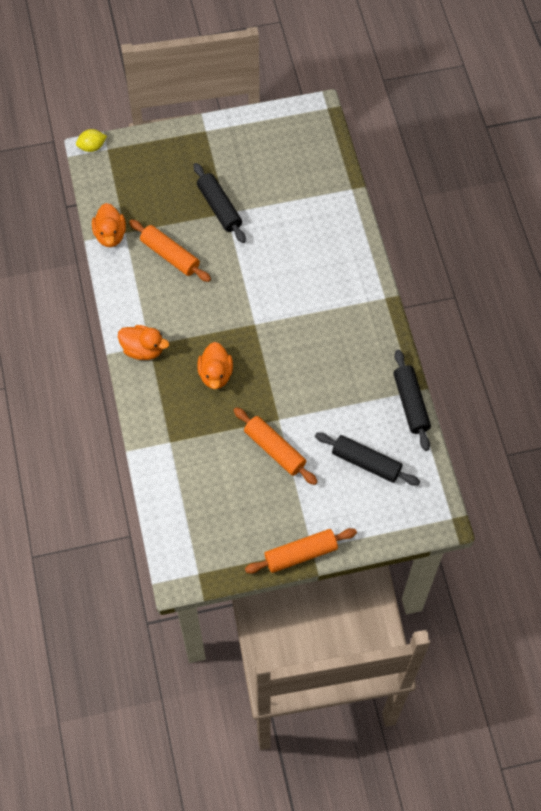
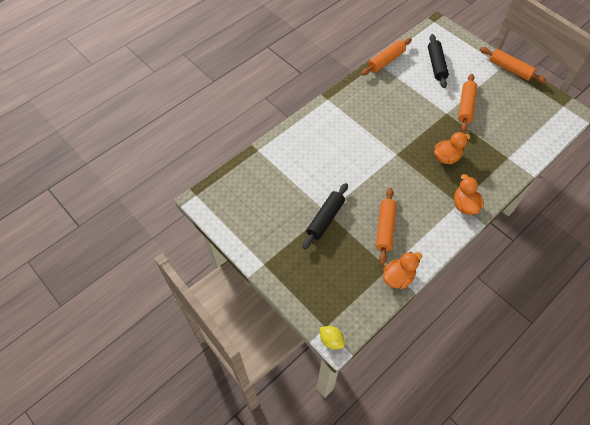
camera: 120 degrees left, 5 degrees down
black rolling pin [394,350,431,451] -> orange rolling pin [361,38,412,76]

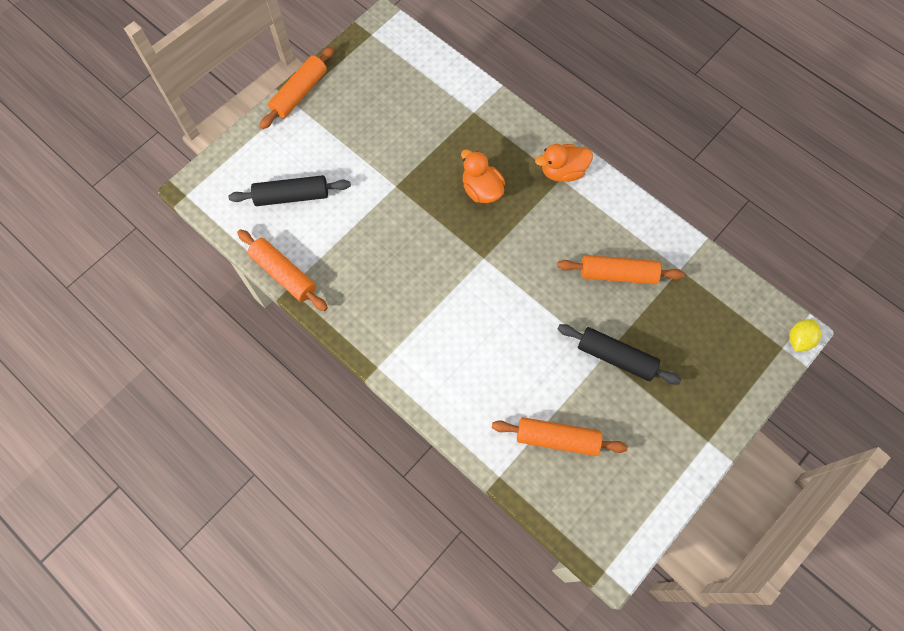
camera: 95 degrees left, 10 degrees up
orange duck [383,252,422,289] -> none
orange rolling pin [458,74,477,132] -> orange rolling pin moved to [492,417,628,456]

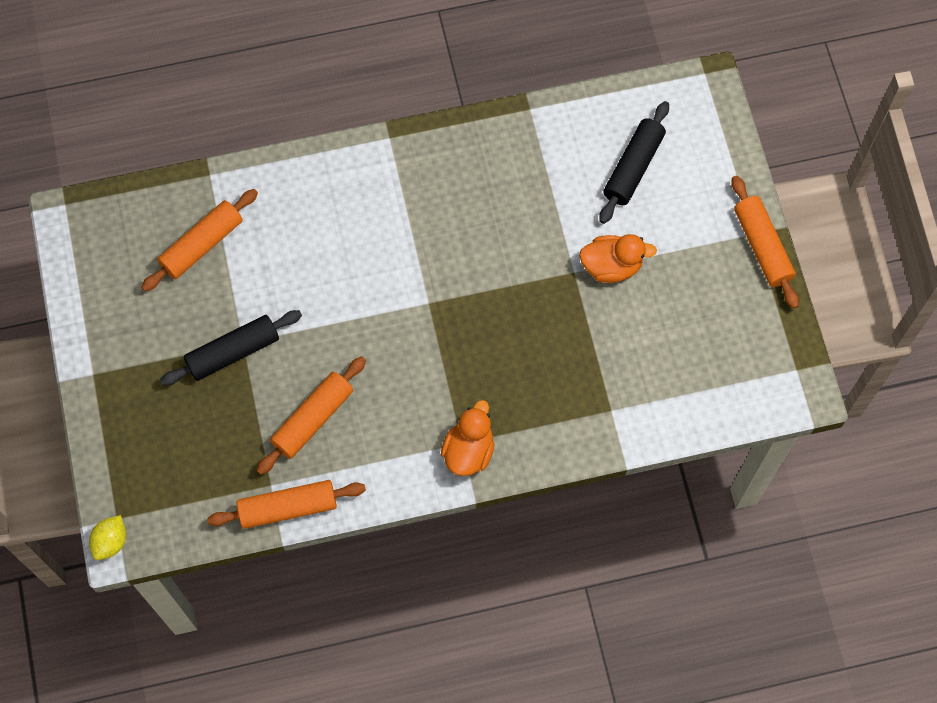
camera: 125 degrees right, 0 degrees up
orange rolling pin [237,229,328,311] -> orange rolling pin moved to [207,480,366,529]
orange duck [461,149,505,203] -> orange duck moved to [579,234,657,283]
yellow lemon [789,319,821,352] -> yellow lemon turned 45 degrees clockwise [89,515,126,560]

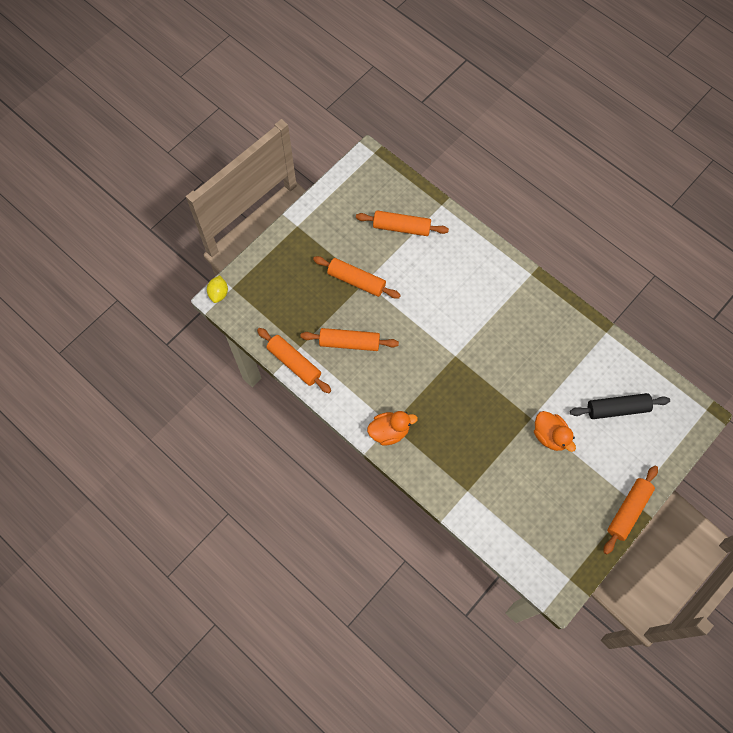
camera: 55 degrees right, 0 degrees up
yellow lemon [89,515,126,560] -> yellow lemon turned 75 degrees counterclockwise [207,275,228,303]
black rolling pin [160,310,302,385] -> orange rolling pin [313,256,401,299]

